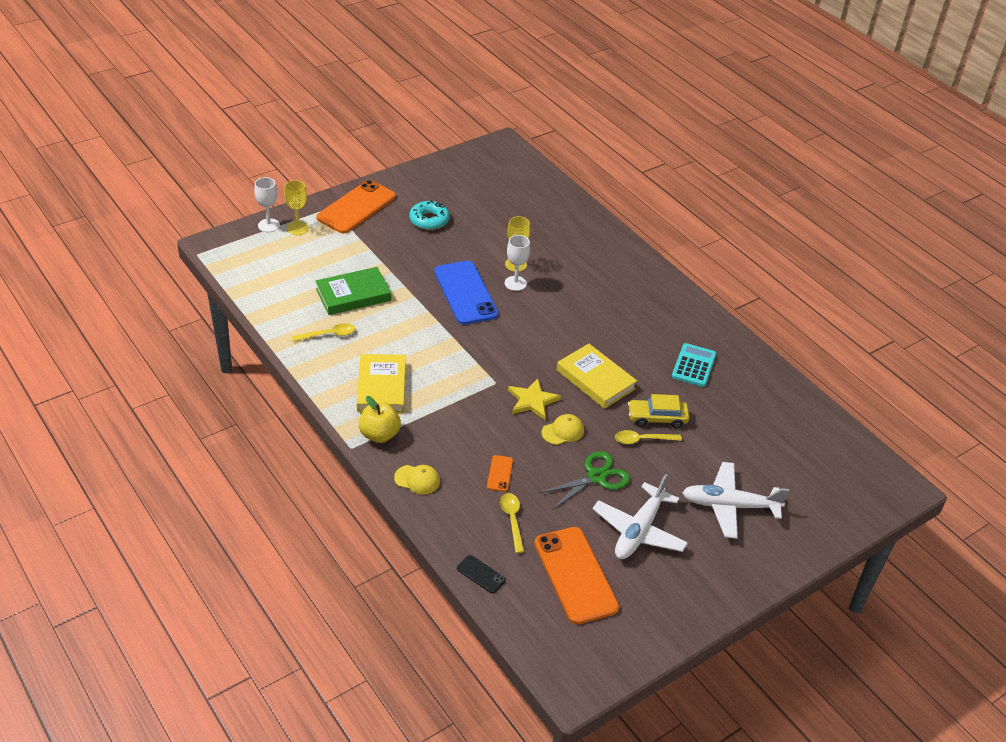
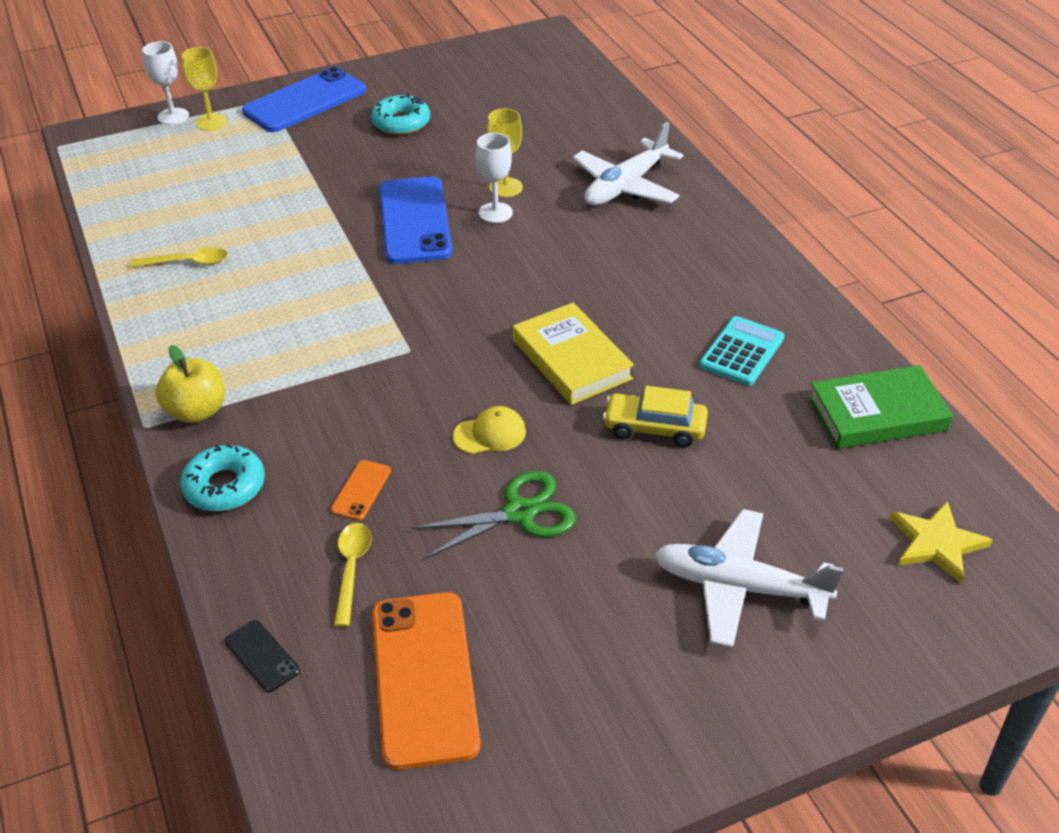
camera: 15 degrees right, 0 degrees up
orange phone [316,180,396,233] -> blue phone [242,67,366,132]
green book [316,267,391,315] -> green book moved to [808,365,953,449]
yellow book [357,354,406,413] -> none
yellow cap [394,465,440,495] -> turquoise donut [180,444,265,511]
yellow star [508,378,561,420] -> yellow star moved to [890,501,993,584]
white plane [593,474,688,559] -> white plane moved to [573,122,683,205]
yellow spoon [615,430,682,444] -> none

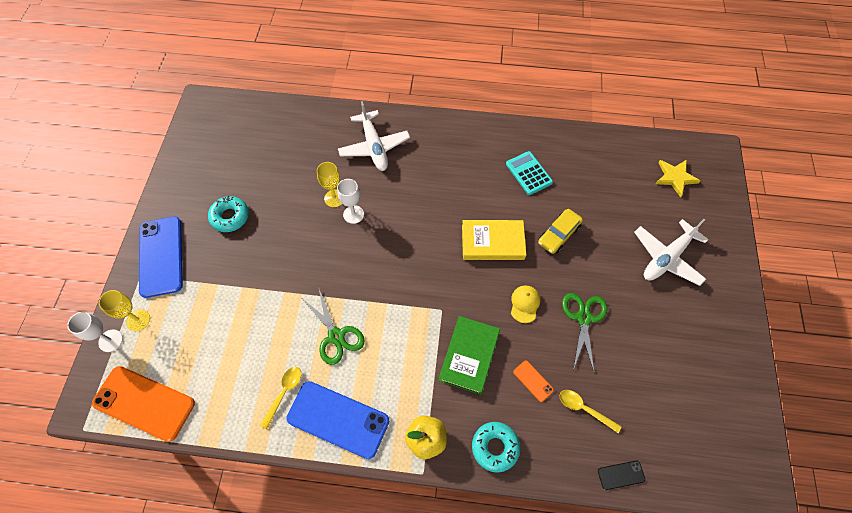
camera: 60 degrees left, 20 degrees up
orange phone [372,592,481,770] -> orange phone moved to [92,366,195,442]
blue phone [379,176,452,264] -> blue phone moved to [286,381,389,459]
green book [808,365,953,449] -> green book moved to [439,316,500,395]
none -> green scissors [302,289,365,365]

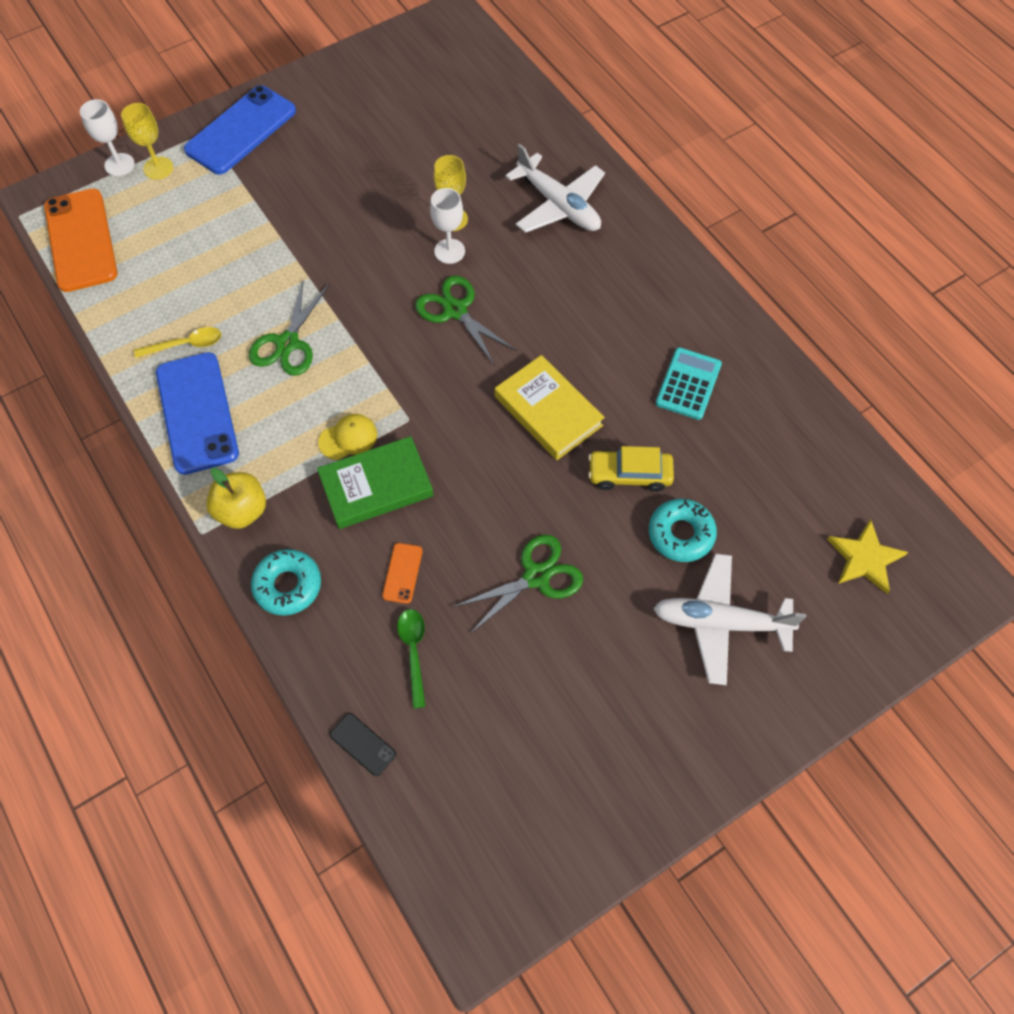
camera: 50 degrees right, 0 degrees up
turquoise donut [208,196,249,232] -> turquoise donut moved to [649,499,717,562]
white plane [338,101,410,171] -> white plane turned 75 degrees counterclockwise [505,144,605,233]
yellow cap [511,285,540,323] -> yellow cap moved to [318,414,377,460]
yellow spoon [560,390,622,433] -> green spoon [397,609,426,708]
none -> green scissors [415,276,517,366]

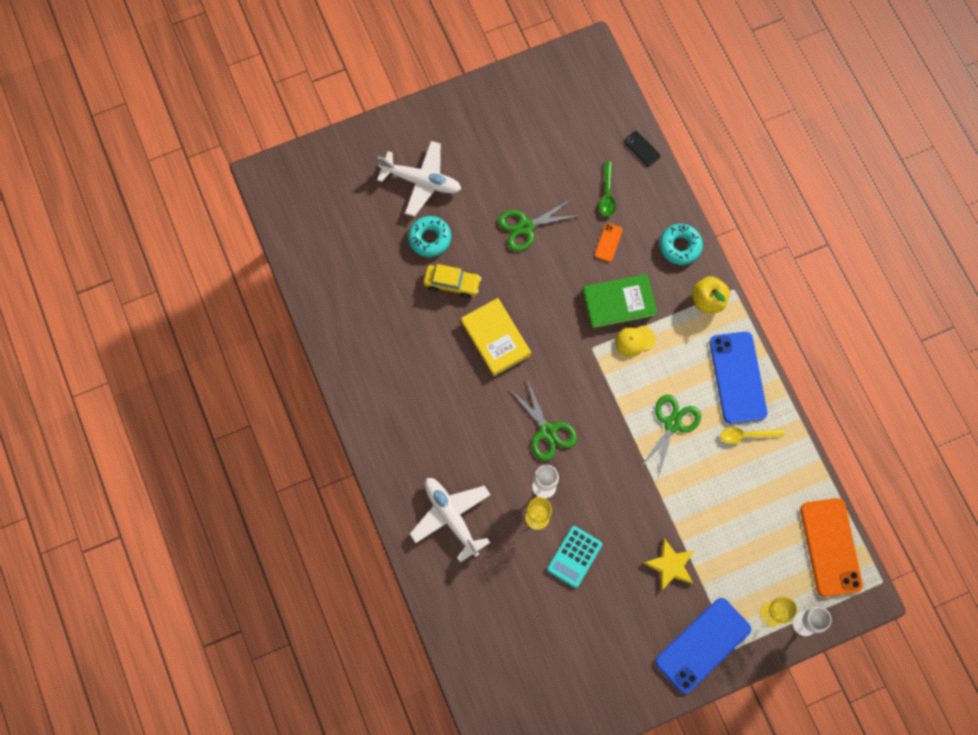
camera: 170 degrees left, 10 degrees up
turquoise calculator [656,347,722,420] -> turquoise calculator moved to [547,526,602,588]
yellow star [827,519,908,594] -> yellow star moved to [643,538,694,591]

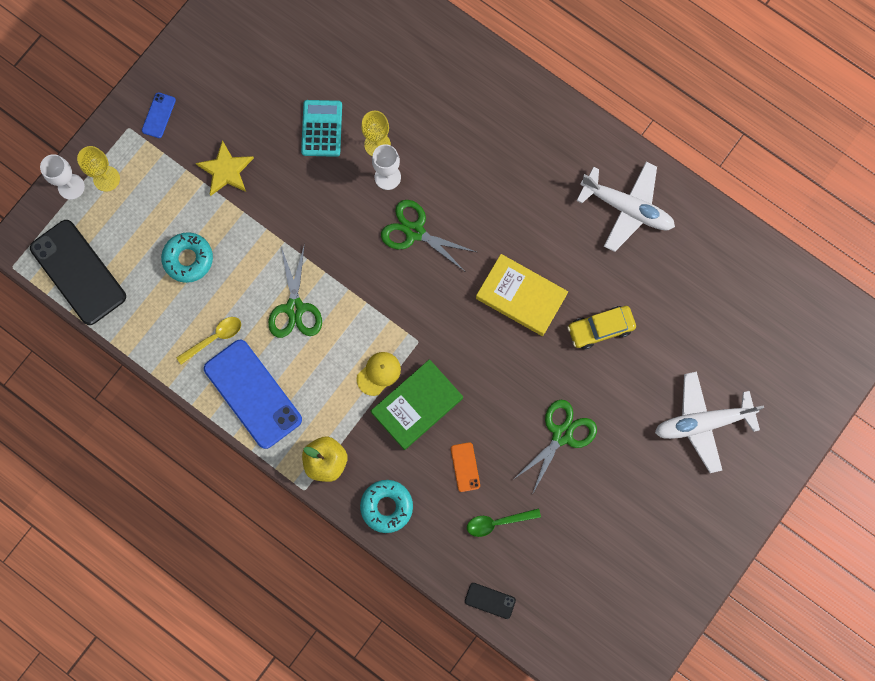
camera: 150 degrees right, 5 degrees up
turquoise donut [408,216,451,257] -> turquoise donut moved to [161,232,213,283]
white plane [410,478,491,562] -> white plane moved to [576,162,675,252]
green spoon [599,162,616,217] -> green spoon turned 75 degrees counterclockwise [467,508,541,537]
blue phone [655,598,751,694] -> blue phone [142,92,176,138], size x0.44
orange phone [800,498,863,597] -> black phone [30,220,126,325]

